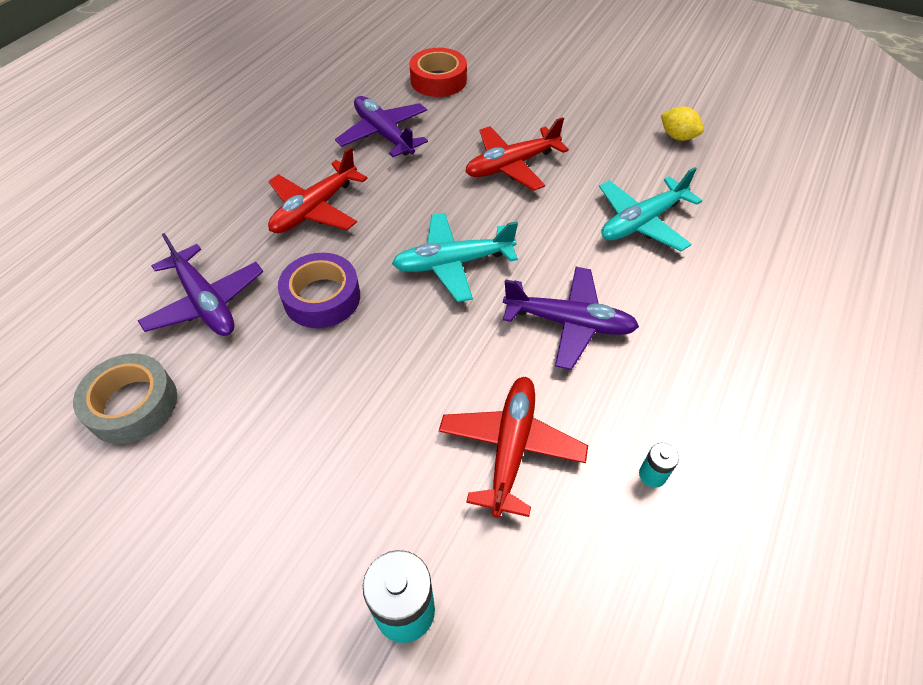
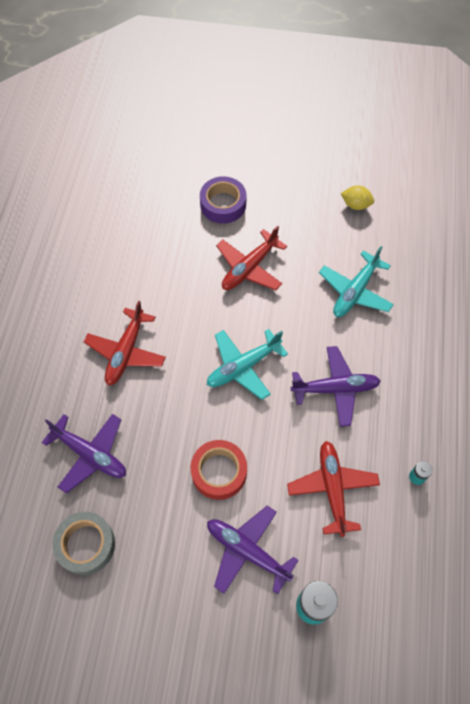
camera: 20 degrees left, 10 degrees up
purple tape [278,253,360,328] -> purple tape moved to [200,176,246,224]
purple plane [335,96,428,157] -> purple plane moved to [207,506,299,594]
red tape [409,48,467,97] -> red tape moved to [191,440,247,500]

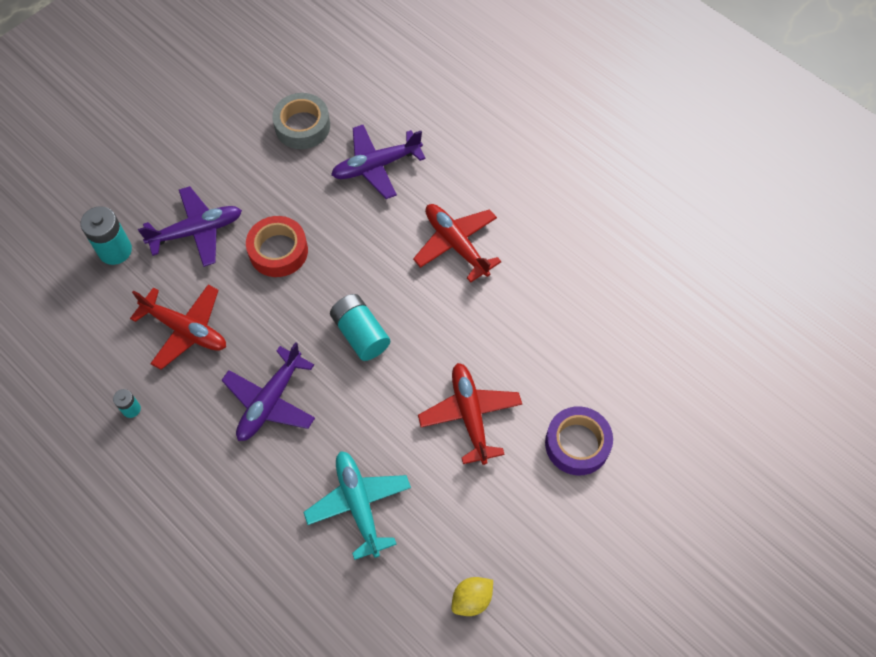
camera: 125 degrees right, 0 degrees up
turquoise plane [207,329,288,400] -> turquoise battery [330,294,390,361]

